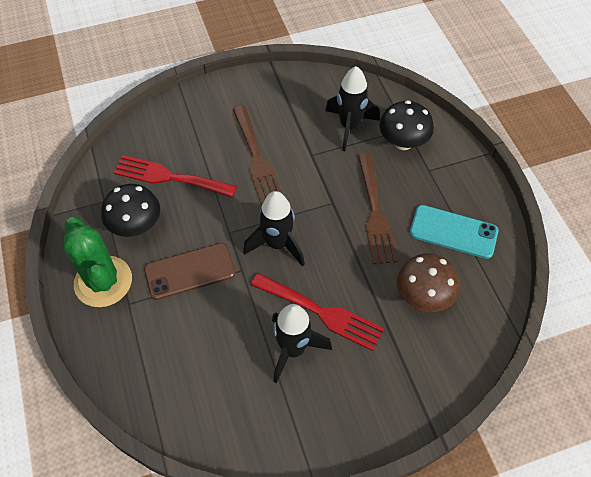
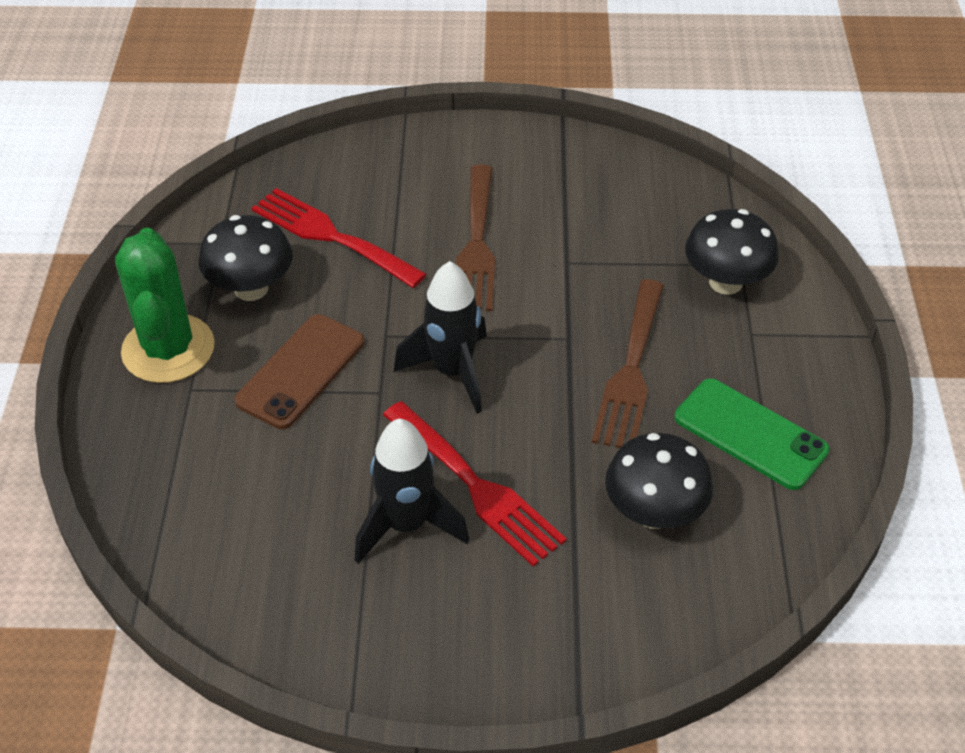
camera: 20 degrees right, 10 degrees down
brown phone [144,243,236,300] -> brown phone turned 60 degrees counterclockwise [234,314,365,429]
black rocket [325,66,380,151] -> none
brown mushroom [397,254,460,312] -> black mushroom [605,433,713,529]
turquoise phone [410,205,498,259] -> green phone [674,378,829,490]

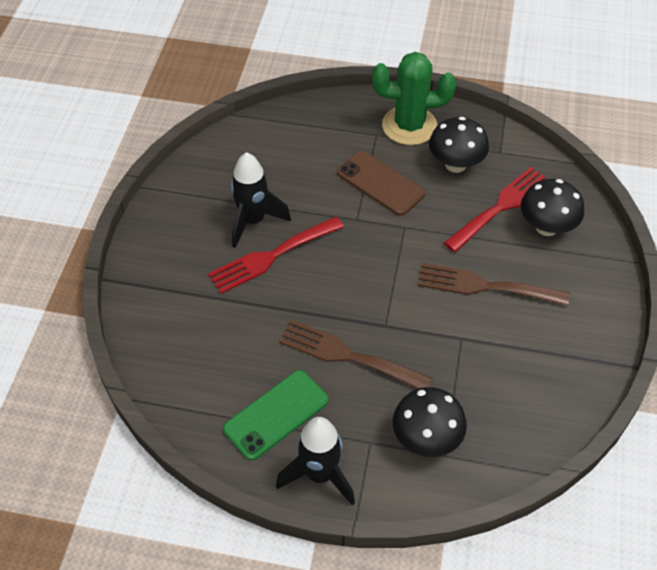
camera: 100 degrees right, 5 degrees up
black rocket [394,261,487,414] -> black rocket moved to [276,417,355,505]
black mushroom [605,433,713,529] -> black mushroom moved to [521,179,584,236]

